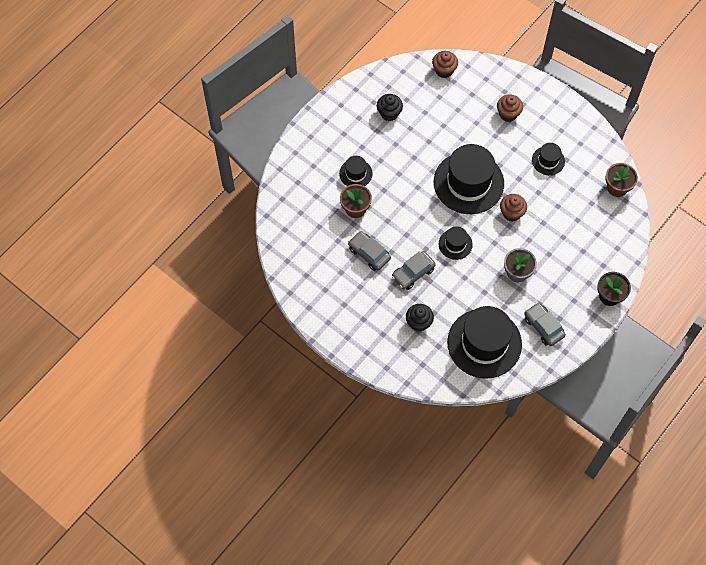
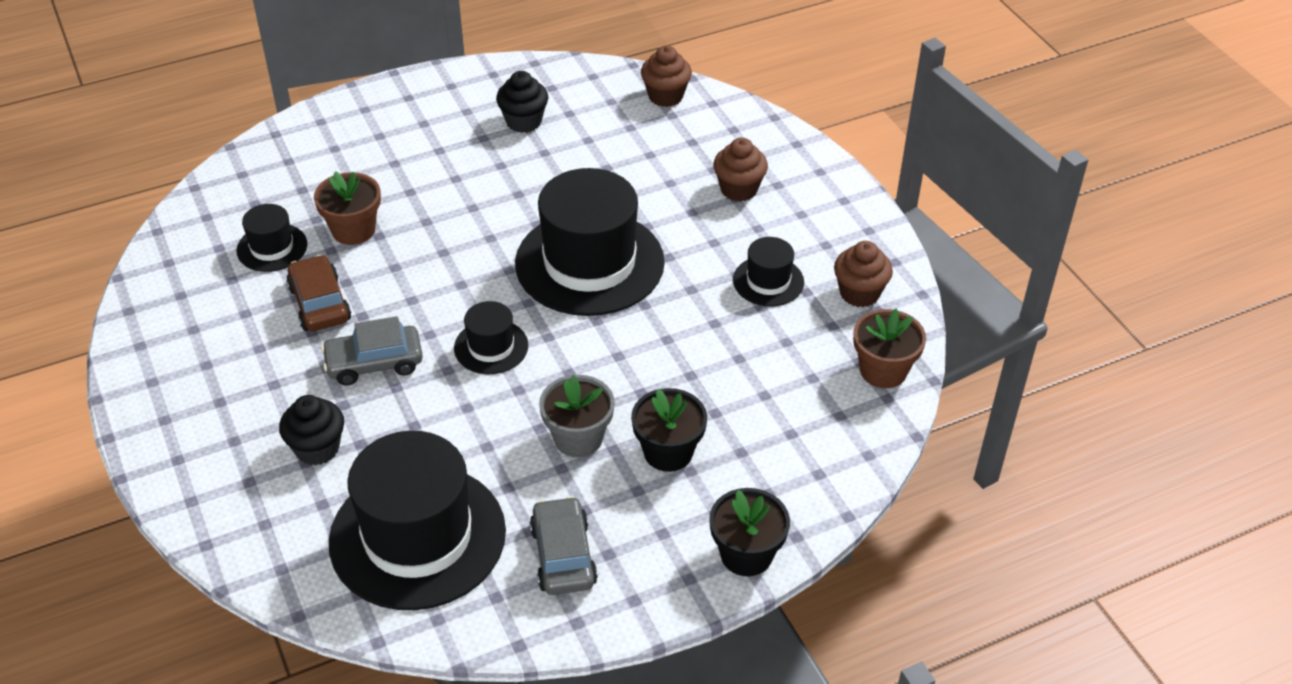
camera: 25 degrees right, 20 degrees down
black hat [339,156,373,186] -> black hat moved to [236,204,307,272]
grey car [348,231,391,271] -> brown car [286,255,351,331]
brown cupcake [500,194,527,221] -> brown cupcake moved to [834,241,893,307]
none -> black flower pot [631,388,707,472]

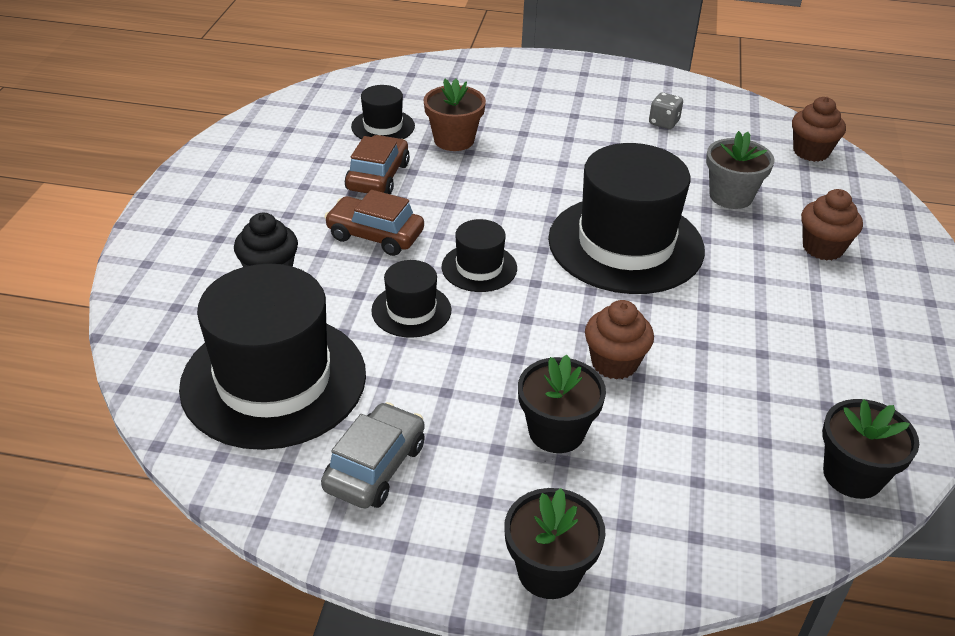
camera: 35 degrees right, 5 degrees down
grey car [321,316,423,386] -> brown car [324,190,424,256]
black cupcake [496,71,548,133] -> grey dice [649,92,683,129]
grey flower pot [539,375,615,457] -> grey flower pot moved to [706,131,774,209]
black hat [733,237,804,306] -> black hat moved to [371,260,452,338]
brown cupcake [834,241,893,307] -> brown cupcake moved to [585,300,654,379]
brown flower pot [853,309,926,388] -> black flower pot [822,399,919,499]

